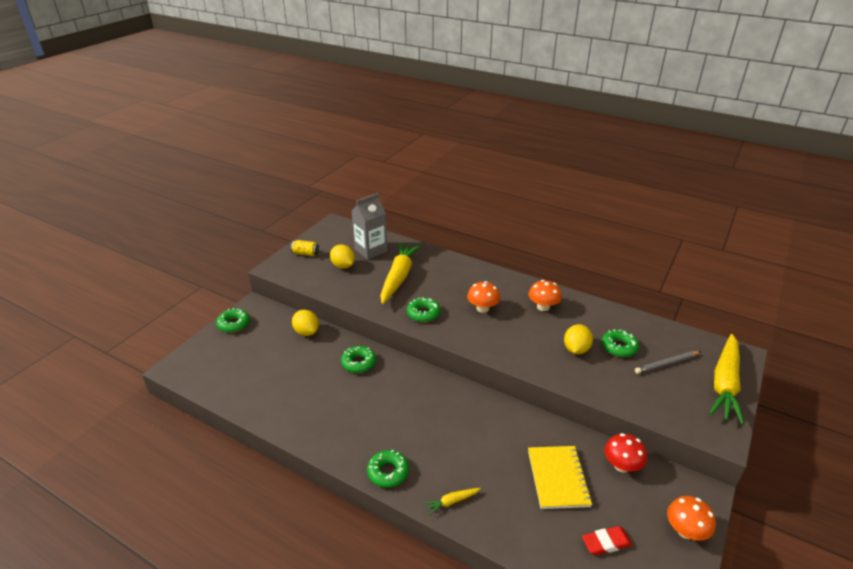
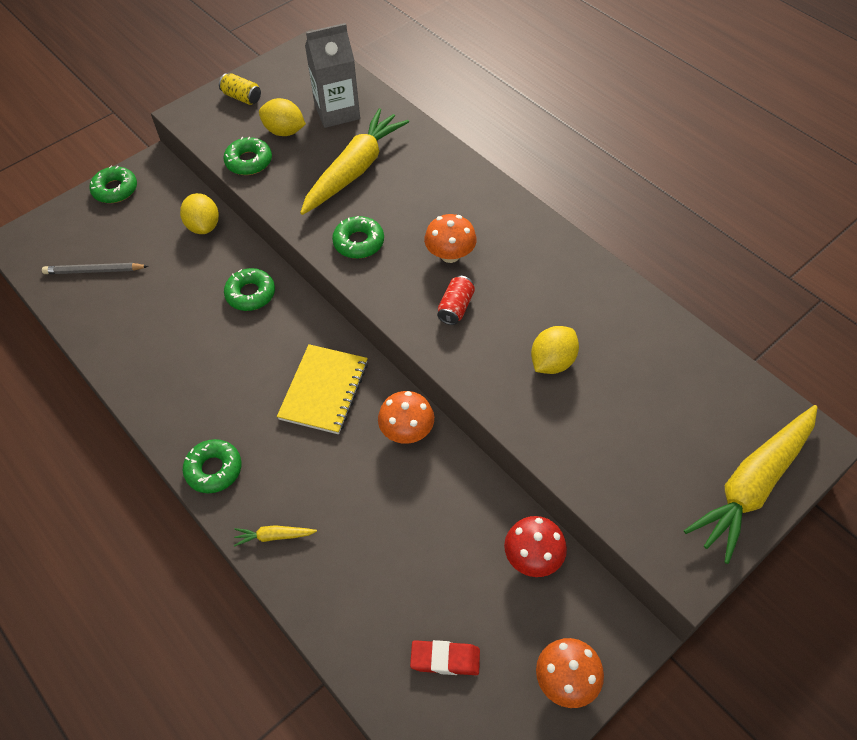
camera: 20 degrees right, 20 degrees up
yellow lemon [330,245,355,269] -> yellow lemon turned 45 degrees counterclockwise [259,98,306,136]
yellow notebook [528,446,592,509] -> yellow notebook moved to [277,344,368,434]
orange mushroom [529,280,562,311] -> orange mushroom moved to [378,391,434,444]
green donut [602,329,639,357] -> green donut moved to [223,136,272,175]
grey pencil [635,351,701,374] -> grey pencil moved to [42,263,149,274]
none -> red can [437,276,475,325]

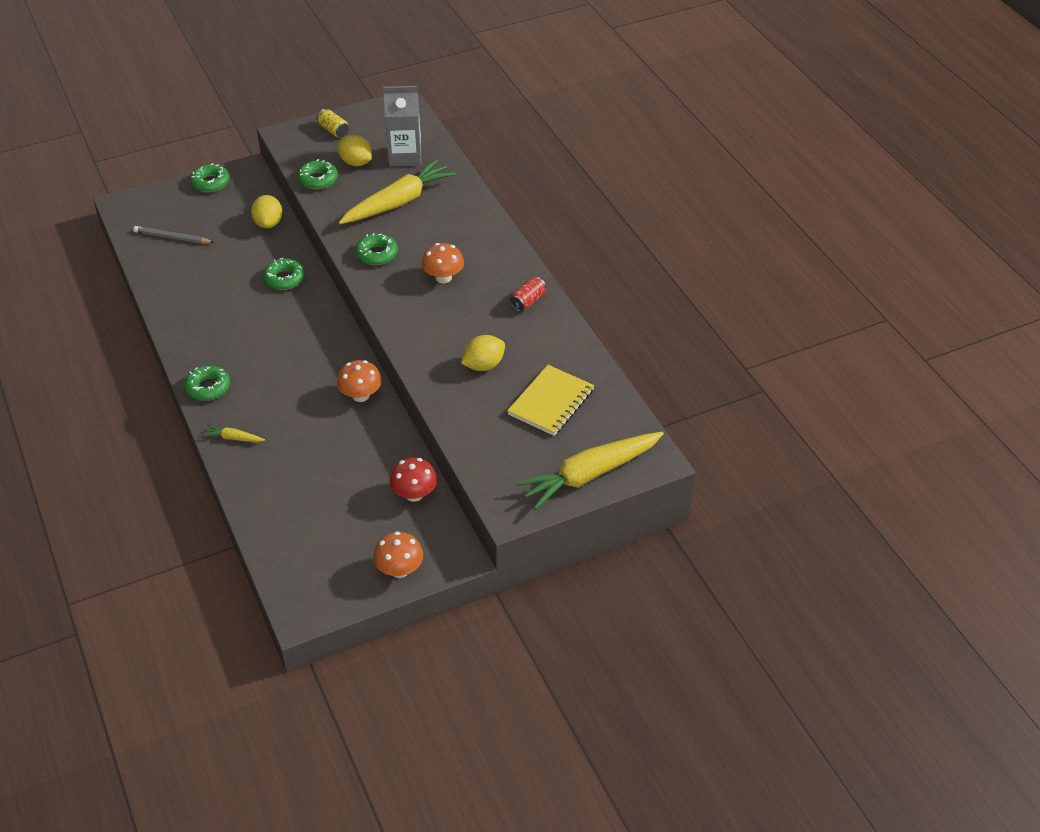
camera: 15 degrees right, 10 degrees down
yellow notebook [277,344,368,434] -> yellow notebook moved to [507,365,594,436]
red eraser [410,640,480,675] -> none
red can [437,276,475,325] -> red can moved to [510,277,546,312]

